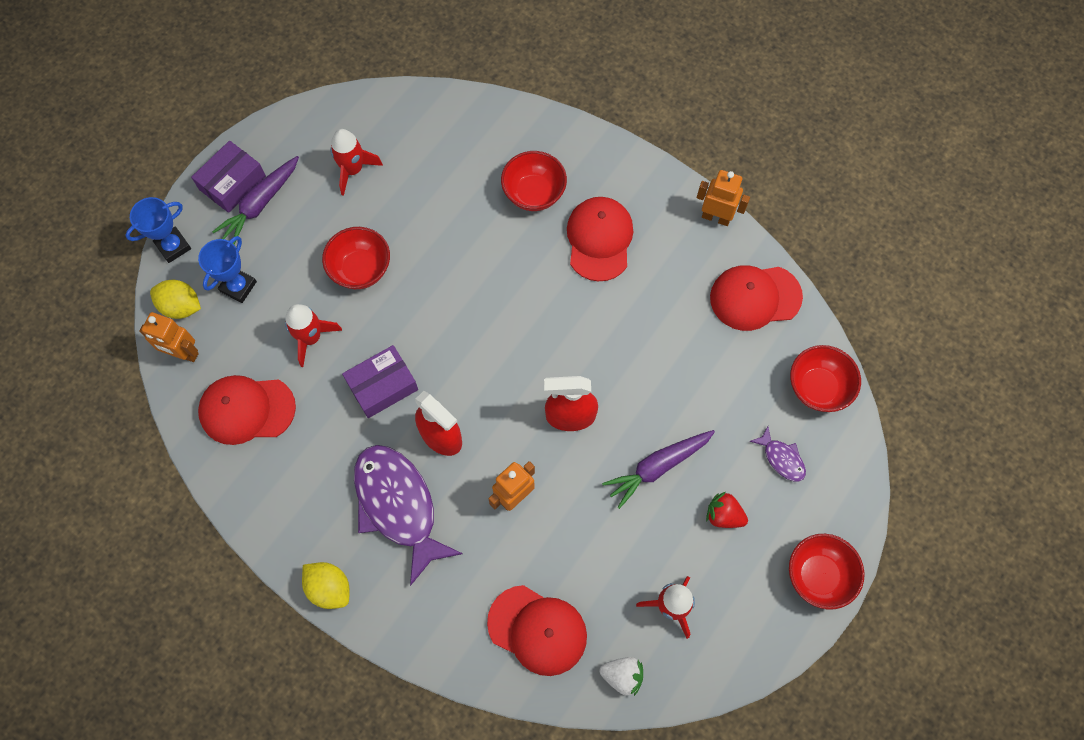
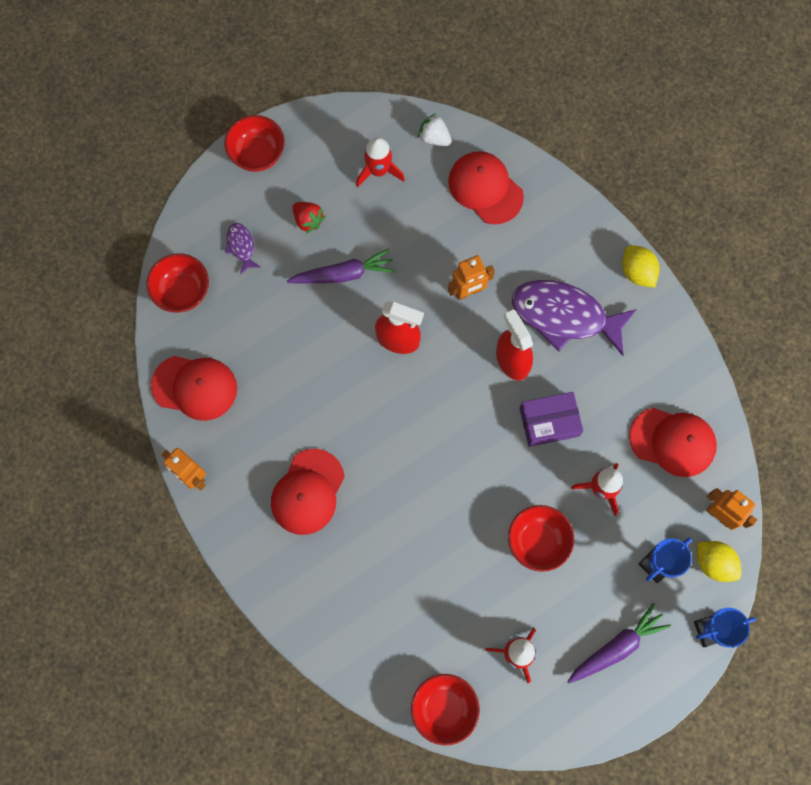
camera: 160 degrees left, 5 degrees up
purple box [191,141,266,213] -> none
purple fish [354,445,463,586] -> purple fish turned 120 degrees clockwise [512,280,637,356]
red bowl [501,151,567,211] -> red bowl moved to [411,674,480,745]

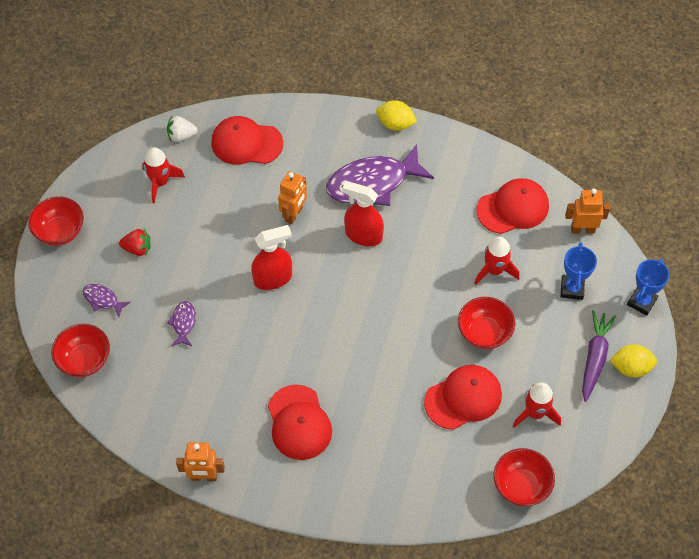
camera: 40 degrees left, 15 degrees down
red cap [151,356,237,421] -> red cap moved to [424,365,502,430]
purple carrot [287,248,395,284] -> none
purple box [519,392,583,447] -> none
yellow lemon [697,541,741,582] -> yellow lemon moved to [610,344,658,378]
none -> purple fish [167,301,196,346]

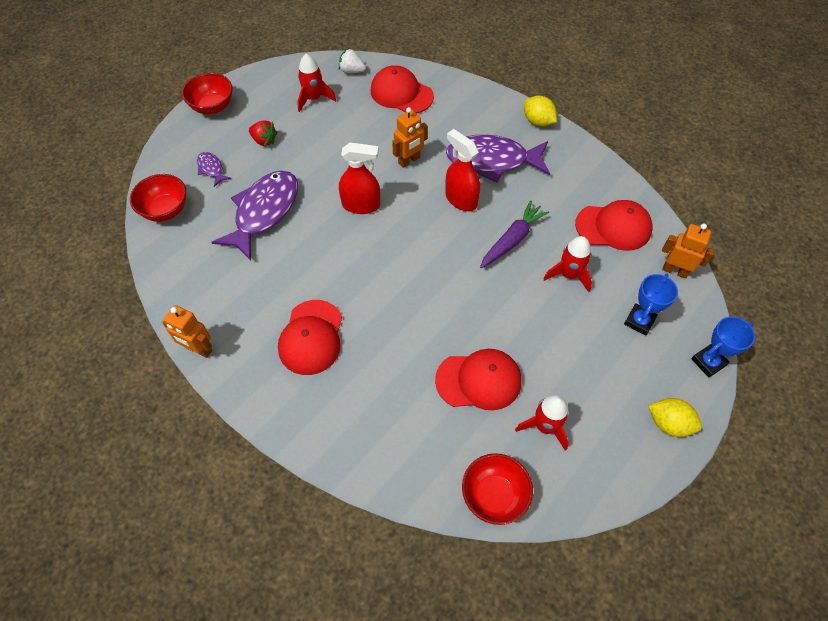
camera: 25 degrees right, 0 degrees up
purple fish [167,301,196,346] -> purple fish [212,171,298,260], size x2.24
red bowl [458,297,516,349] -> none
purple carrot [582,310,616,402] -> purple carrot moved to [480,200,550,268]

